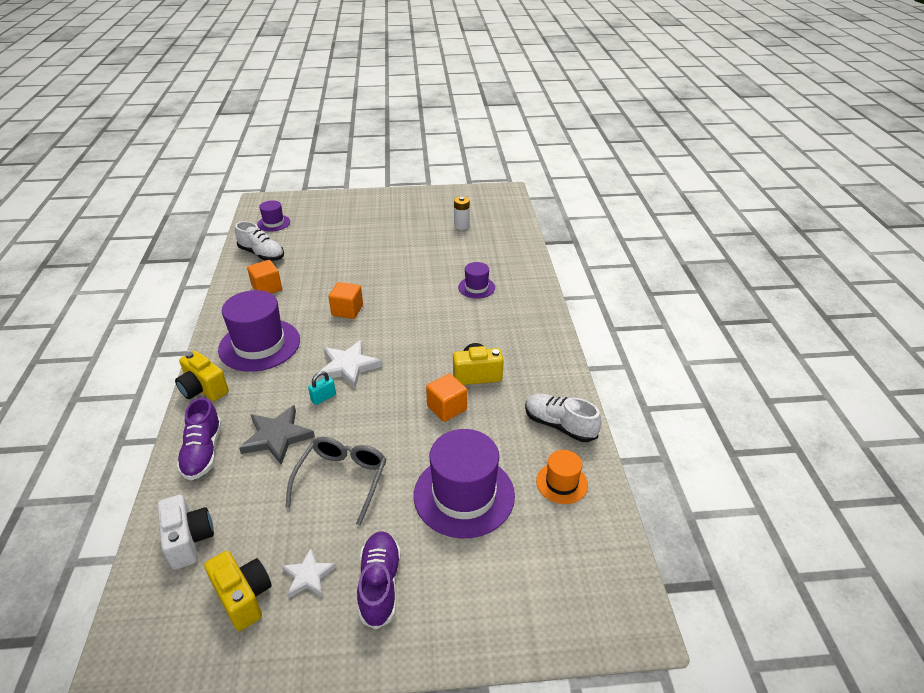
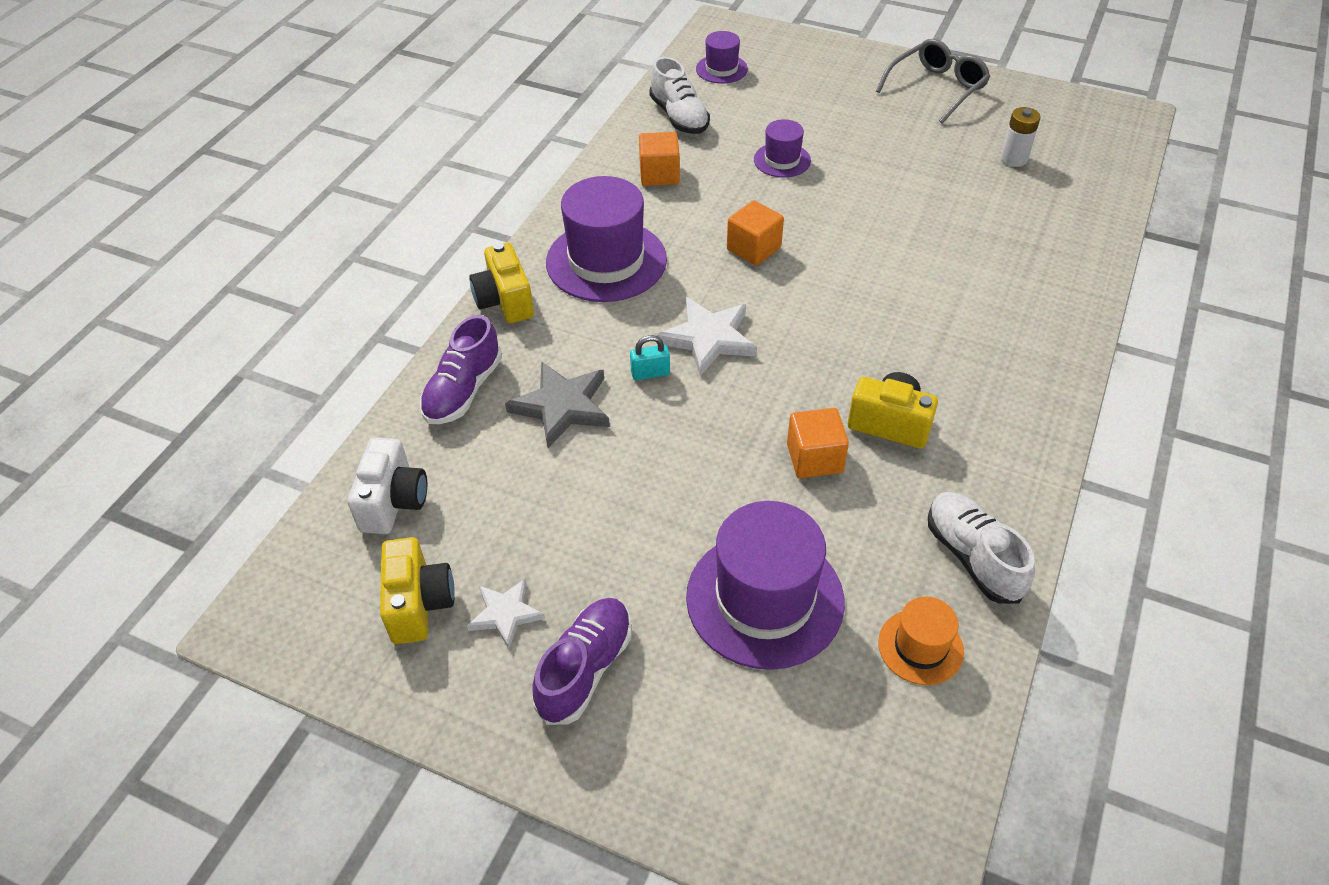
camera: 30 degrees right, 10 degrees up
grey glasses [286,437,387,526] -> grey glasses moved to [876,39,990,124]
purple hat [458,262,495,299] -> purple hat moved to [754,119,811,178]

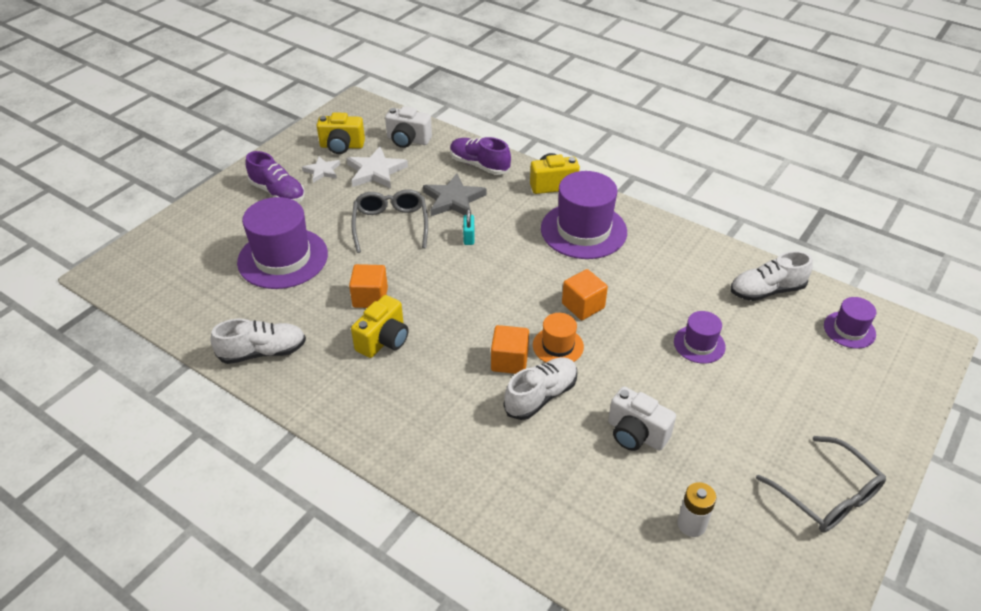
camera: 100 degrees right, 5 degrees down
orange cube [639,132,680,186] -> orange cube moved to [491,325,529,374]
white star [656,297,757,376] -> white star moved to [347,146,408,188]
orange hat [878,596,964,685] -> orange hat moved to [533,313,584,362]
none -> grey glasses [351,189,428,253]
none -> white shoe [504,357,577,420]
none -> white camera [608,386,676,451]

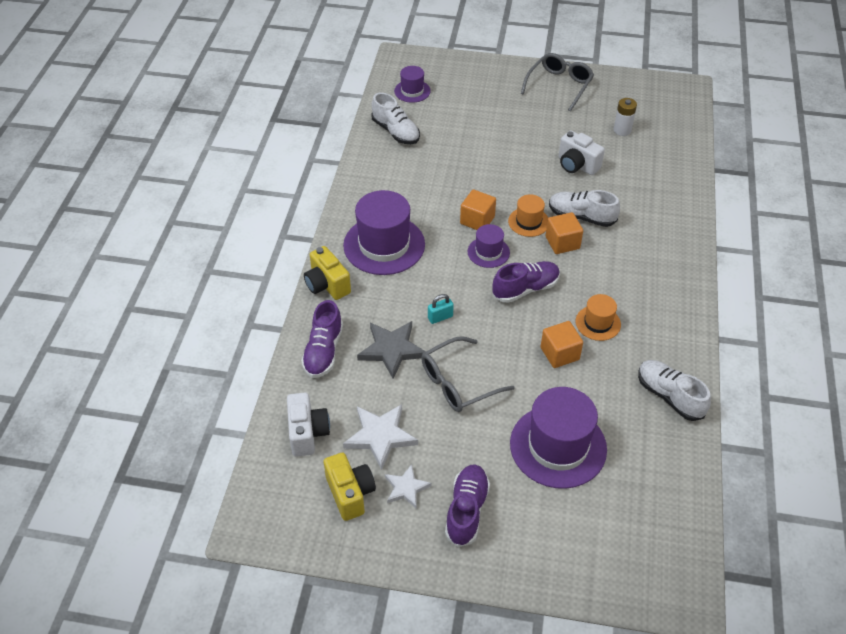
camera: 115 degrees left, 5 degrees up
yellow camera [351,295,409,358] -> orange hat [576,294,621,341]
white camera [608,386,676,451] -> white camera turned 120 degrees clockwise [559,131,605,175]
purple hat [674,311,726,364] -> purple hat moved to [468,224,510,268]
none -> purple shoe [492,261,560,303]

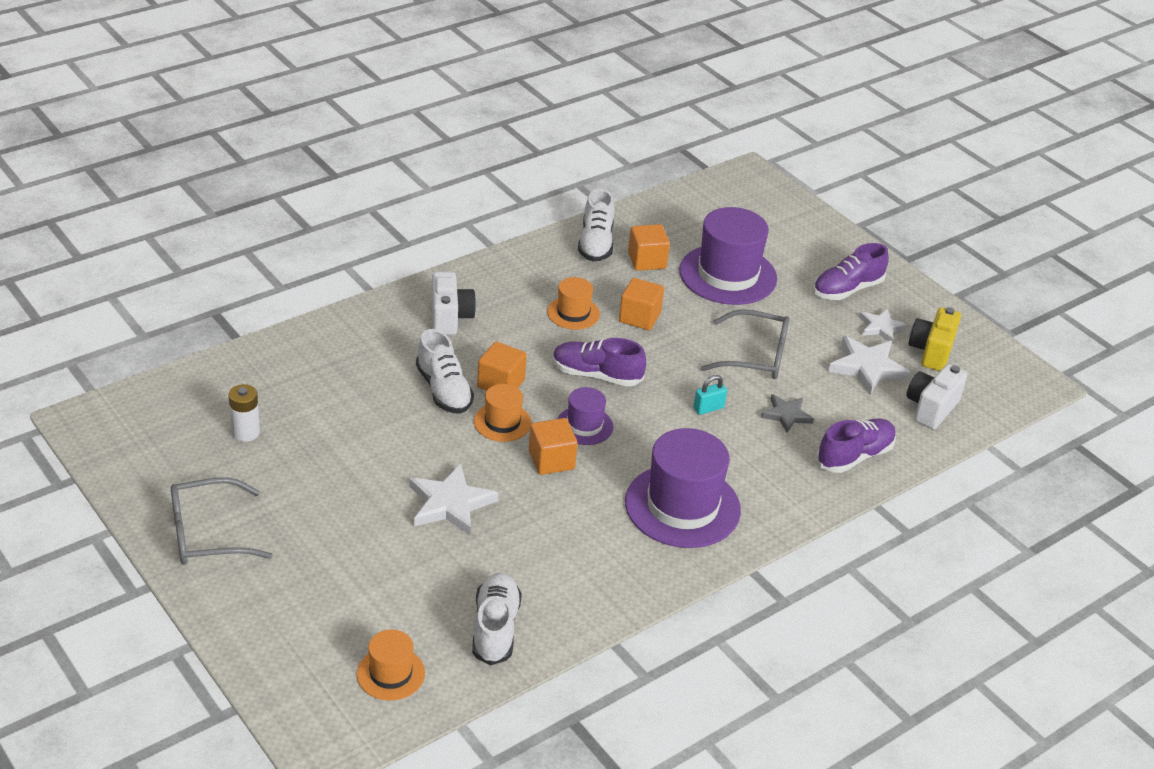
camera: 140 degrees left, 10 degrees down
yellow camera [304,246,351,300] -> none
grey star [357,321,426,379] -> grey star [761,394,814,433], size x0.62
purple hat [394,66,431,103] -> orange hat [357,630,425,701]
turquoise padlock [428,294,454,324] -> turquoise padlock turned 45 degrees counterclockwise [693,375,727,415]
white camera [559,131,605,175] -> white camera moved to [431,272,476,335]
none -> white star [409,464,499,535]
none -> orange cube [628,224,670,271]

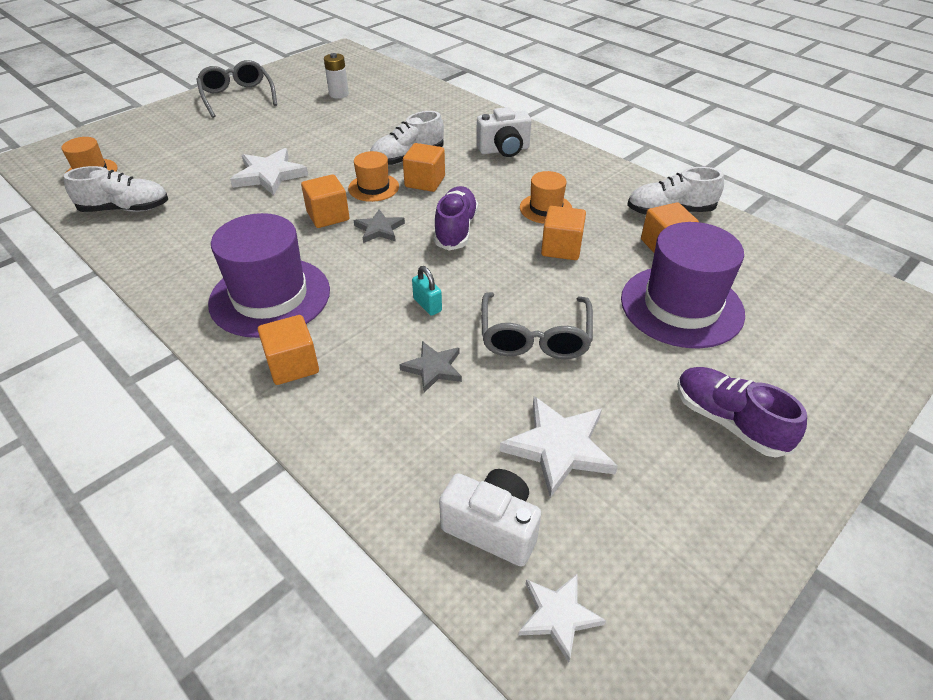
camera: 85 degrees right, 5 degrees up
purple hat [557,387,613,445] -> grey star [354,209,405,243]
purple shoe [816,419,896,473] -> none
white star [859,309,908,341] -> white star moved to [518,574,606,663]
yellow camera [908,307,961,371] -> none
none -> orange cube [258,315,319,385]

